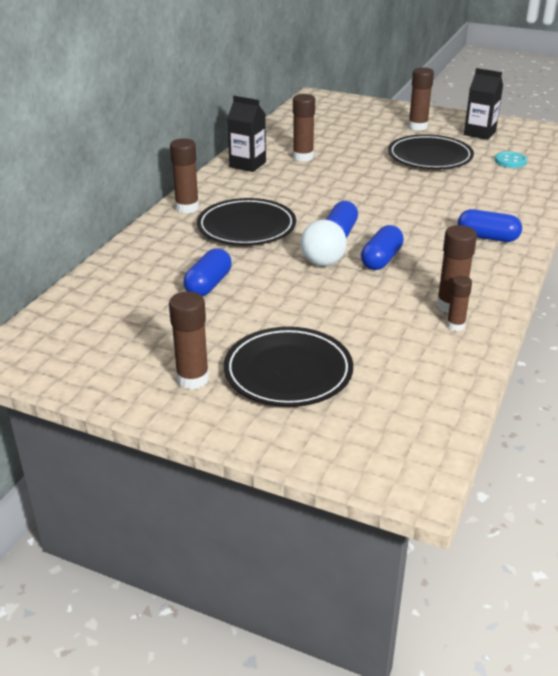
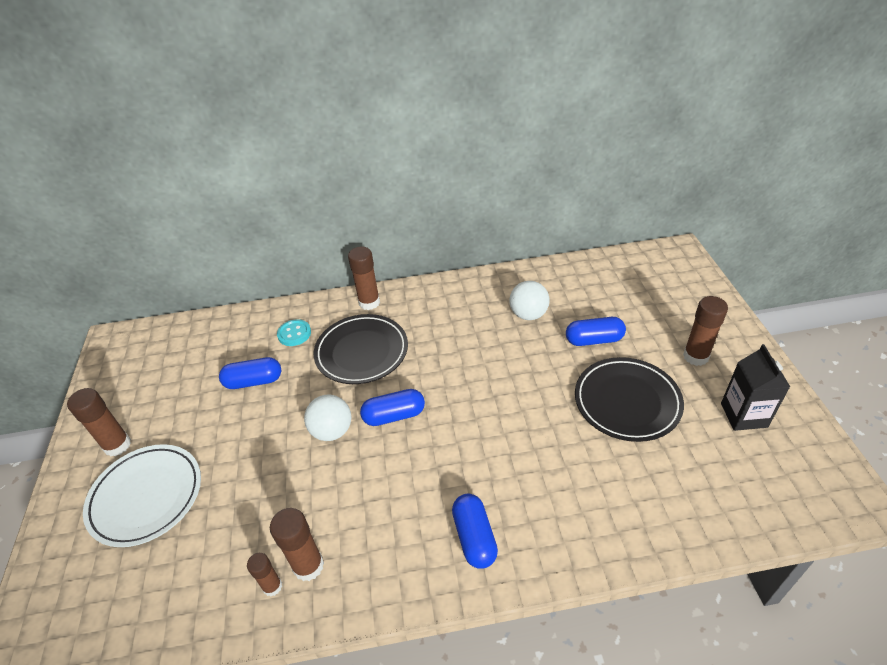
camera: 60 degrees right, 10 degrees up
black plate [224,327,353,407] -> white plate [83,444,201,547]
black carton [227,96,266,172] -> none
brown glue stick [293,94,315,161] -> white ball [509,281,550,320]
blue capsule [361,225,404,270] -> blue capsule moved to [566,317,626,346]
turquoise button [495,151,527,168] -> turquoise button moved to [277,319,311,346]

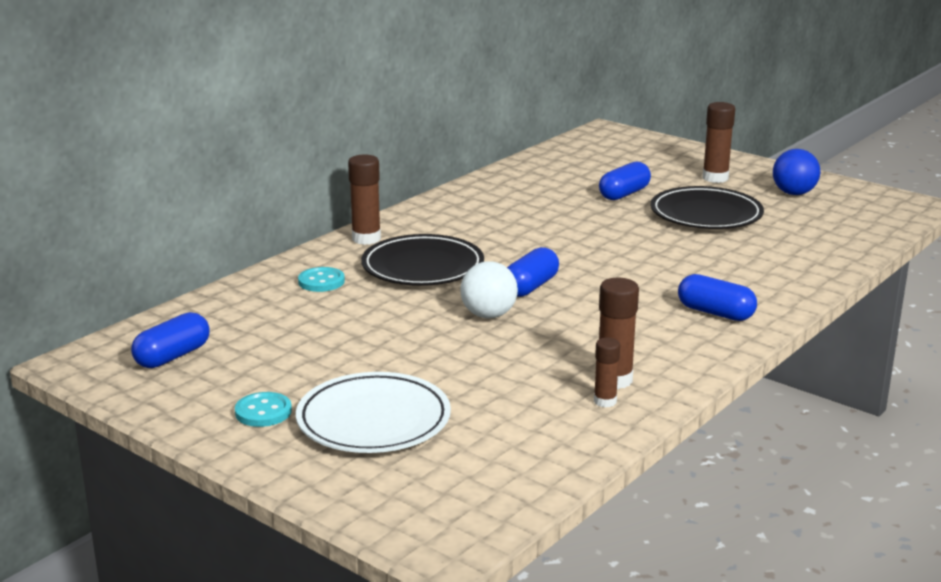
camera: 45 degrees left, 20 degrees down
brown glue stick [67,388,131,456] -> turquoise button [235,392,292,427]
blue capsule [219,357,281,389] -> blue capsule moved to [131,312,210,368]
white ball [509,281,550,320] -> none
black carton [721,344,790,431] -> blue ball [773,149,820,195]

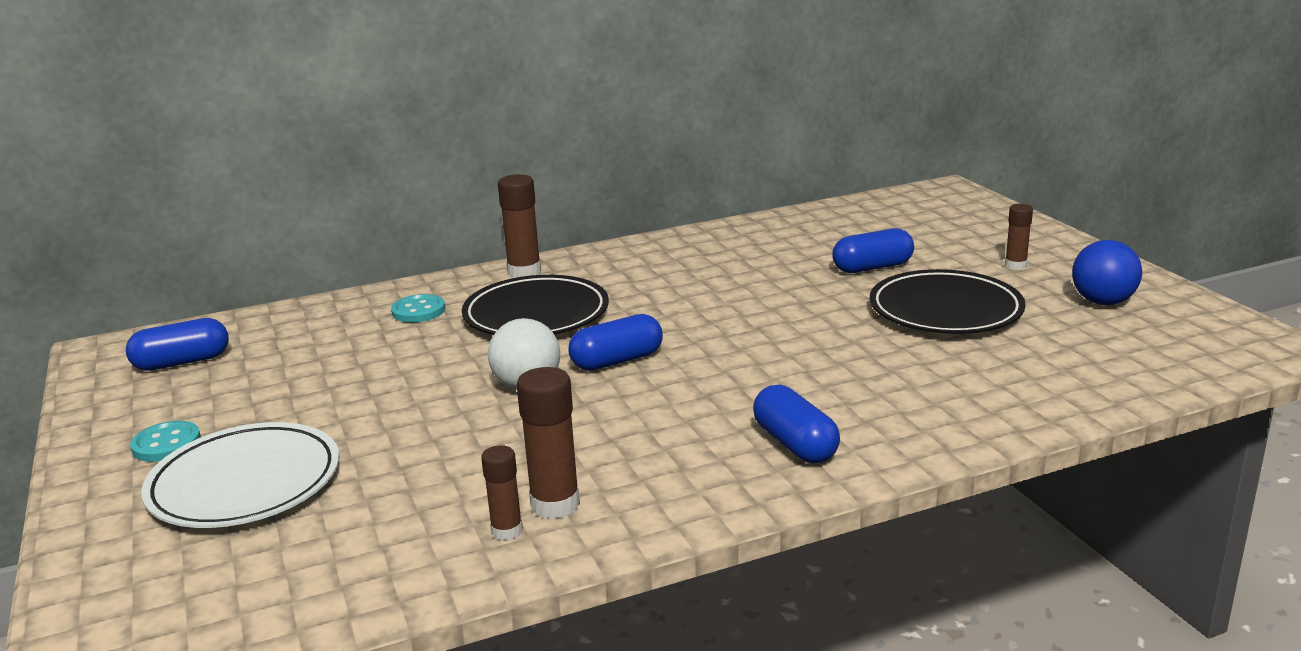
camera: 30 degrees right, 0 degrees up
brown glue stick [702,102,735,183] -> brown glue stick [1005,204,1033,270], size x0.62

